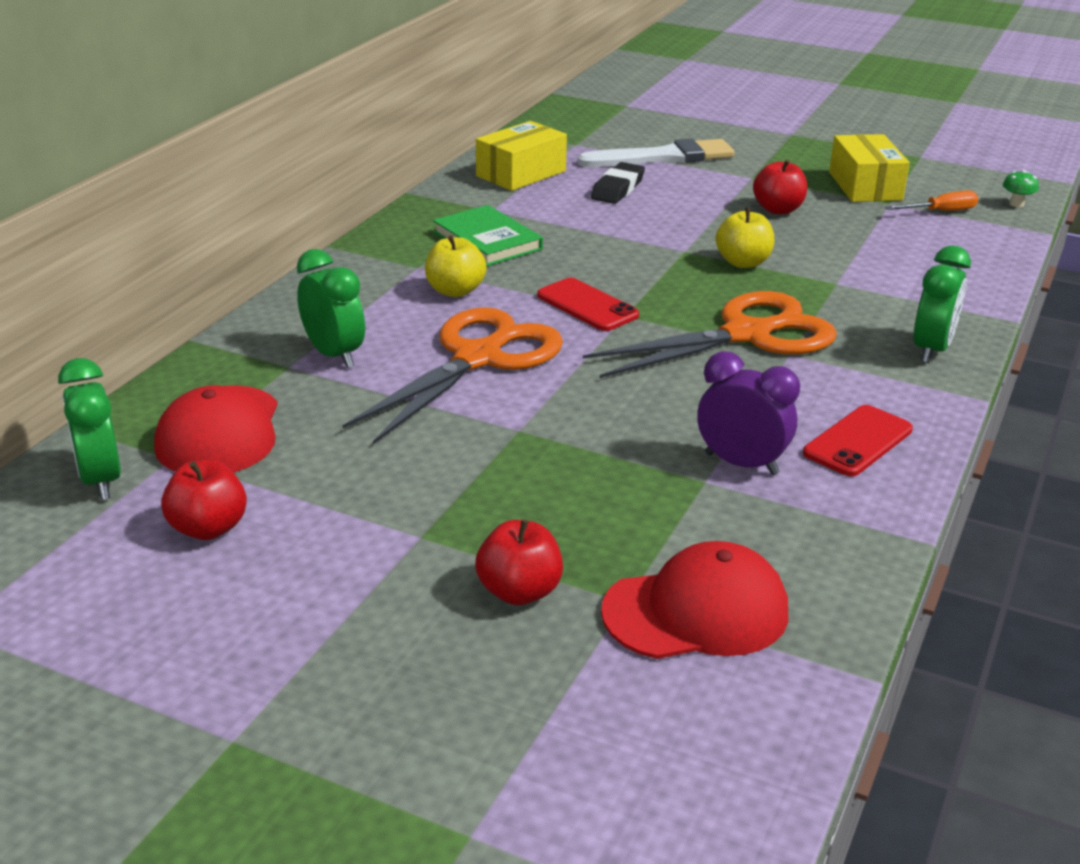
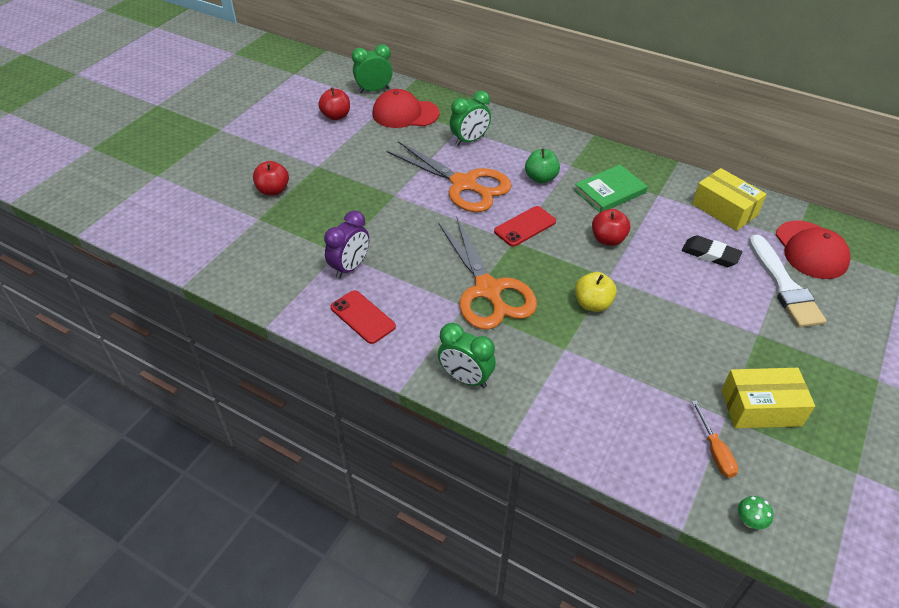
camera: 95 degrees right, 15 degrees up
yellow apple [425,235,487,297] -> green apple [525,149,560,183]
red cap [601,541,788,659] -> red cap moved to [776,221,851,279]
red apple [753,159,807,214] -> red apple moved to [592,209,630,246]

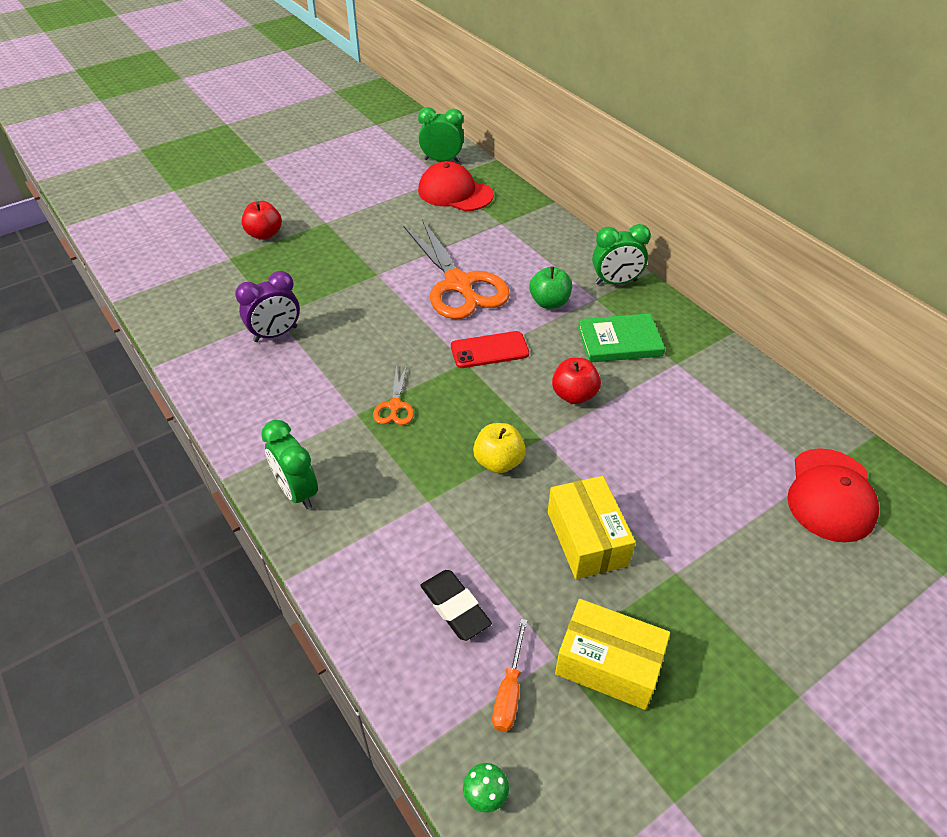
camera: 25 degrees right, 0 degrees up
red apple [318,88,350,120] -> none
red phone [331,290,396,344] -> none
orange scissors [438,216,537,329] -> orange scissors [373,365,414,425], size x0.44
green clock [450,91,491,146] -> green clock moved to [592,224,651,285]
black eraser [682,235,742,267] -> black eraser moved to [420,570,492,641]
yellow box [692,168,766,231] -> yellow box moved to [548,476,635,579]
white brush [749,235,827,328] -> none

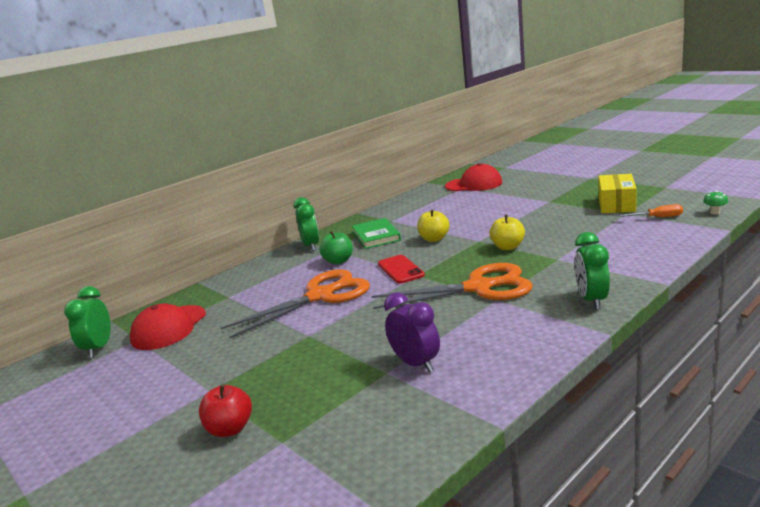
camera: 95 degrees left, 25 degrees down
green clock [261,420,318,509] -> green clock turned 135 degrees clockwise [575,232,610,309]
orange scissors [373,365,414,425] -> orange scissors [371,263,533,309], size x2.27
black eraser [420,570,492,641] -> none
yellow box [548,476,635,579] -> none
red apple [552,358,601,404] -> yellow apple [417,209,449,242]

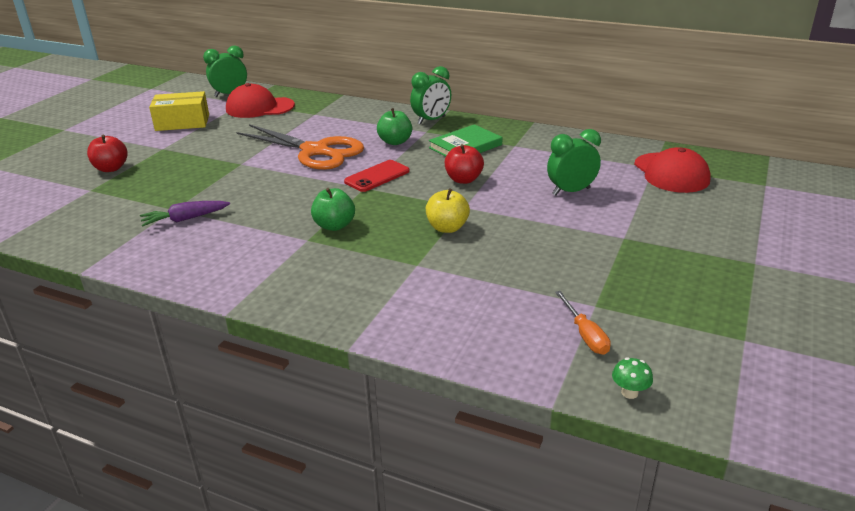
camera: 65 degrees right, 10 degrees up
orange scissors [371,263,533,309] -> green apple [311,188,355,231]
purple clock [384,292,440,372] -> purple carrot [140,201,230,226]
yellow apple [417,209,449,242] -> red apple [445,144,484,184]
green clock [575,232,610,309] -> green clock moved to [547,129,601,195]
yellow box [599,174,637,213] -> yellow box moved to [149,91,209,131]

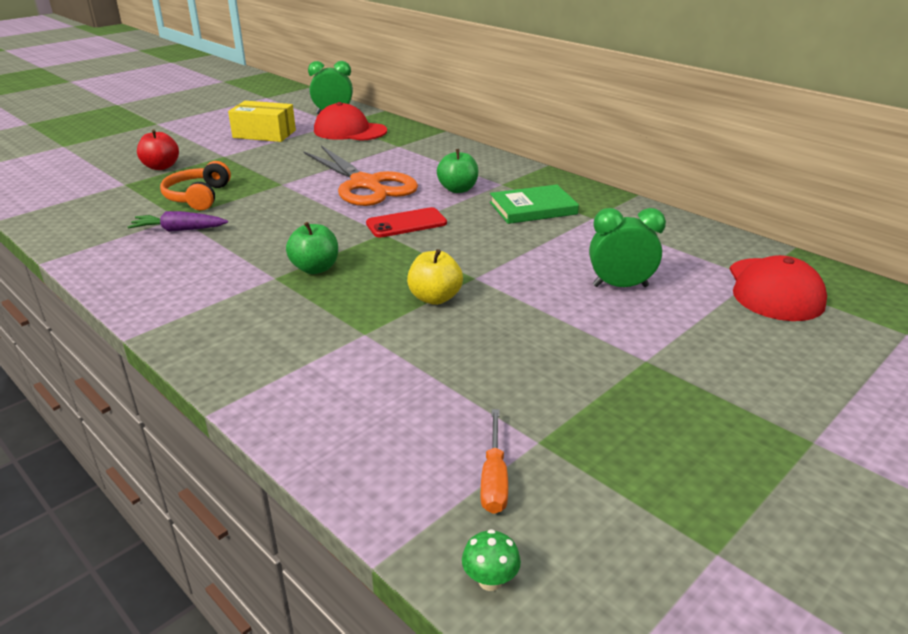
camera: 20 degrees right, 0 degrees up
green clock [410,66,451,125] -> none
red apple [445,144,484,184] -> none
none -> orange headphones [160,161,231,210]

